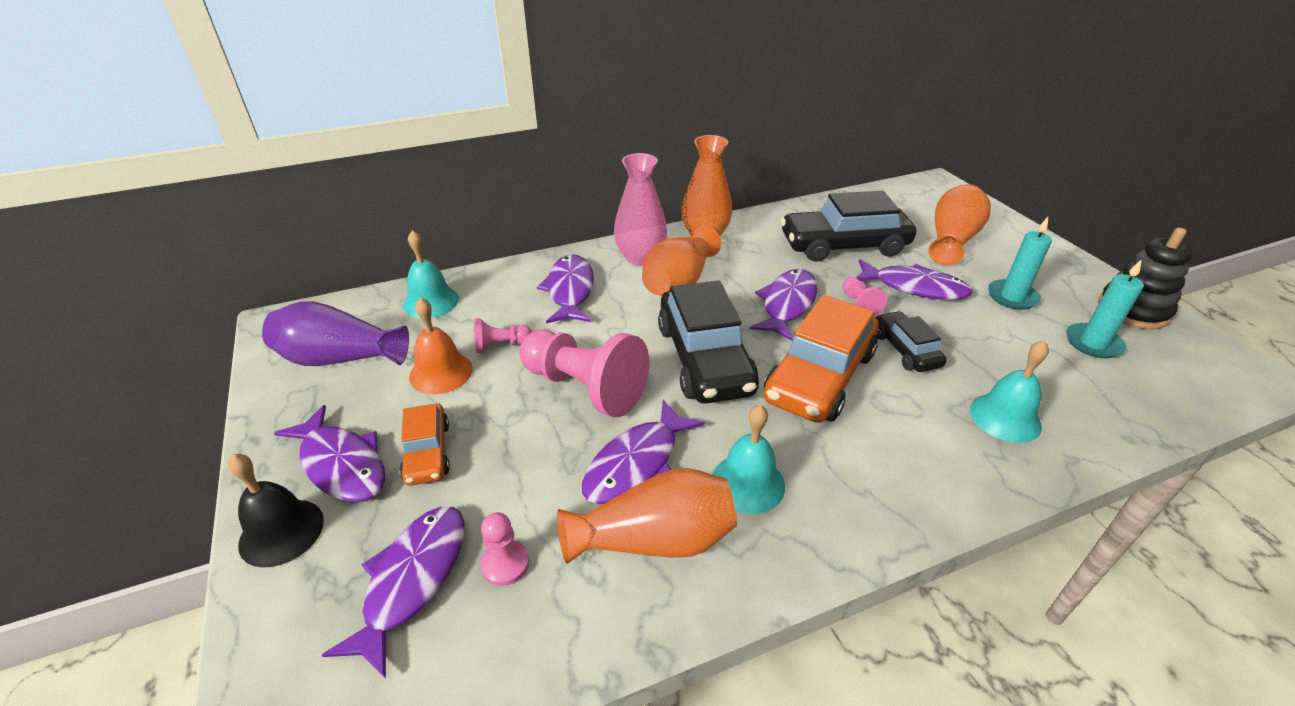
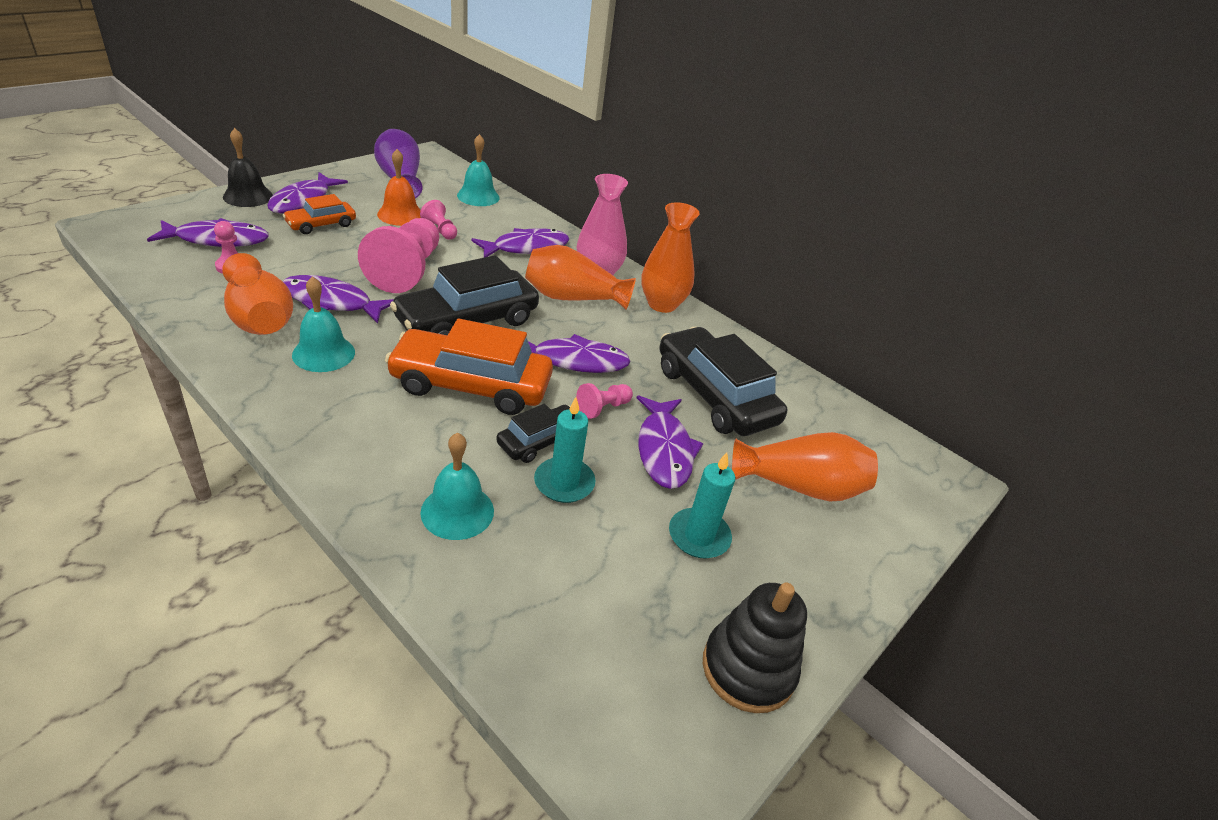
camera: 60 degrees right, 0 degrees up
turquoise candle [1066,259,1144,358] -> turquoise candle moved to [534,397,596,503]

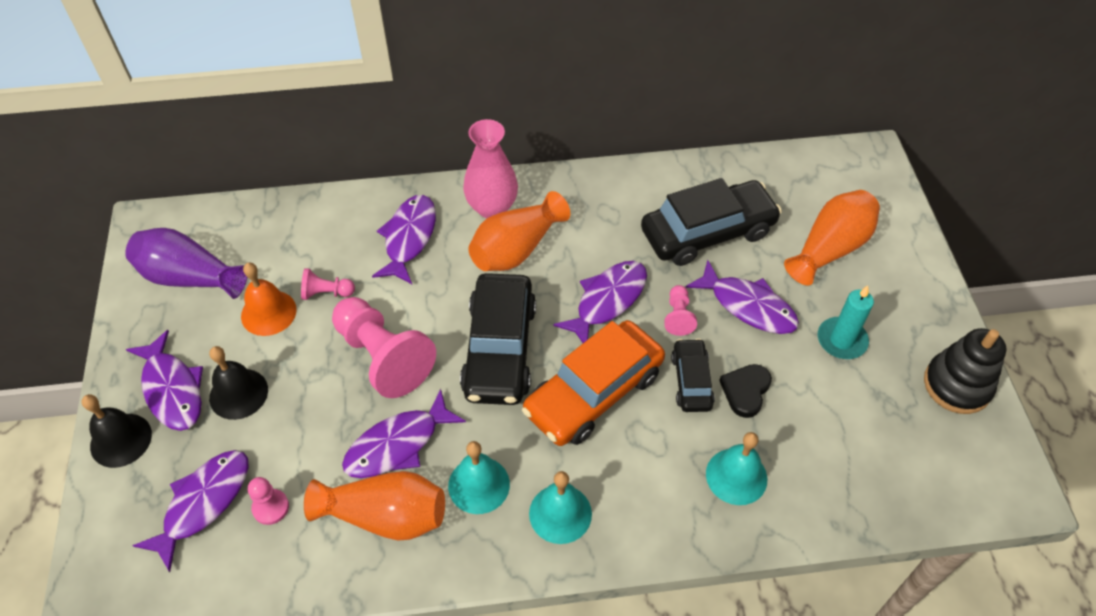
camera: 45 degrees left, 15 degrees up
orange car [283,194,356,234] -> black bell [209,346,268,420]
turquoise bell [457,134,499,206] -> turquoise bell moved to [529,471,592,544]
turquoise candle [534,397,596,503] -> black heart [719,364,772,418]
orange vase [641,202,700,313] -> none
black car [659,327,787,436] -> black car turned 150 degrees clockwise [641,178,782,266]

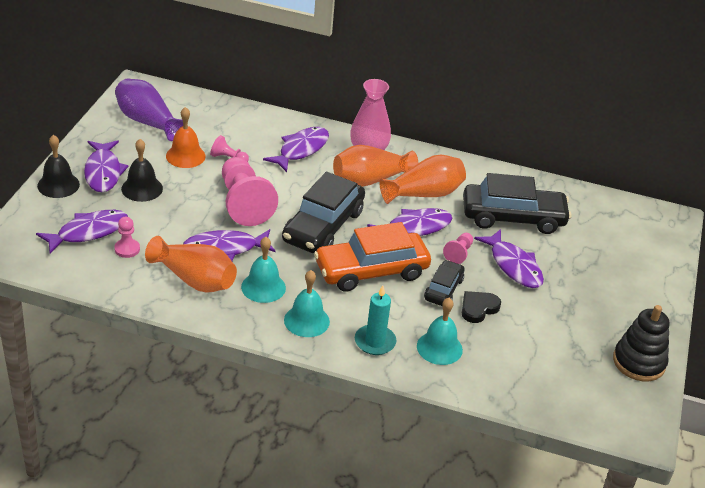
camera: 20 degrees right, 15 degrees down
orange vase [784,190,880,286] -> orange vase moved to [379,155,466,204]
turquoise candle [818,286,874,359] -> turquoise candle moved to [355,285,396,355]

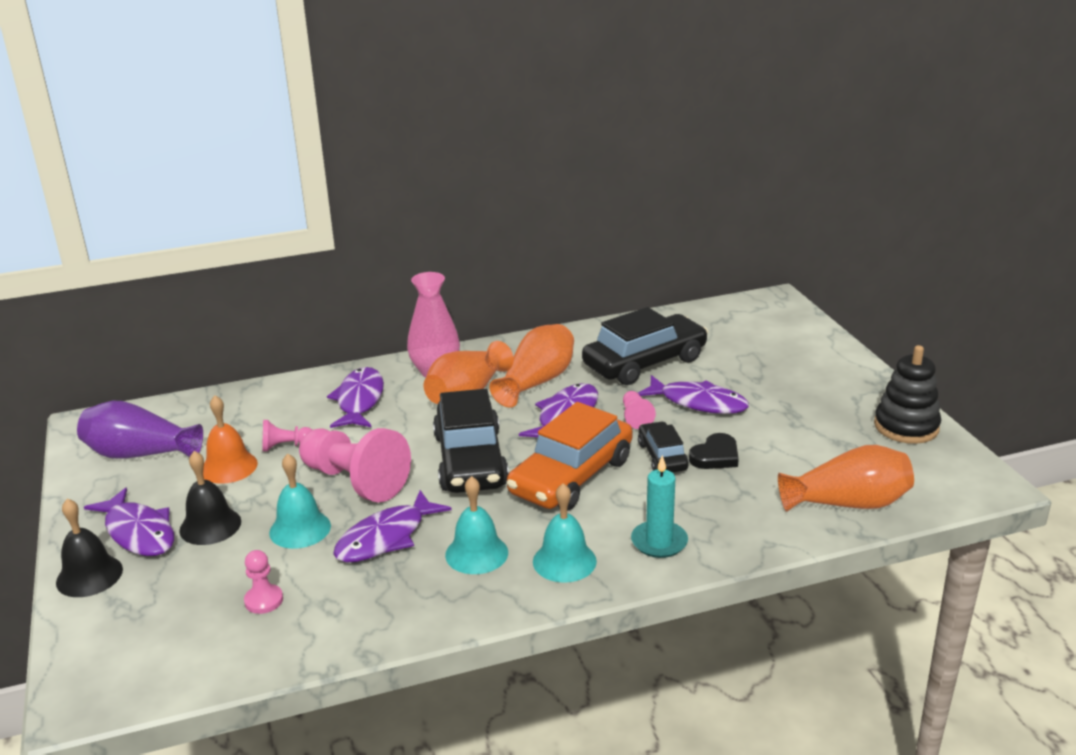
camera: 30 degrees left, 10 degrees down
purple fish [36,210,128,254] -> none
orange vase [145,236,237,293] -> orange vase moved to [778,445,914,512]
turquoise bell [417,298,463,365] -> turquoise bell moved to [269,454,331,549]
black heart [462,291,501,323] -> black heart turned 150 degrees counterclockwise [689,433,739,469]

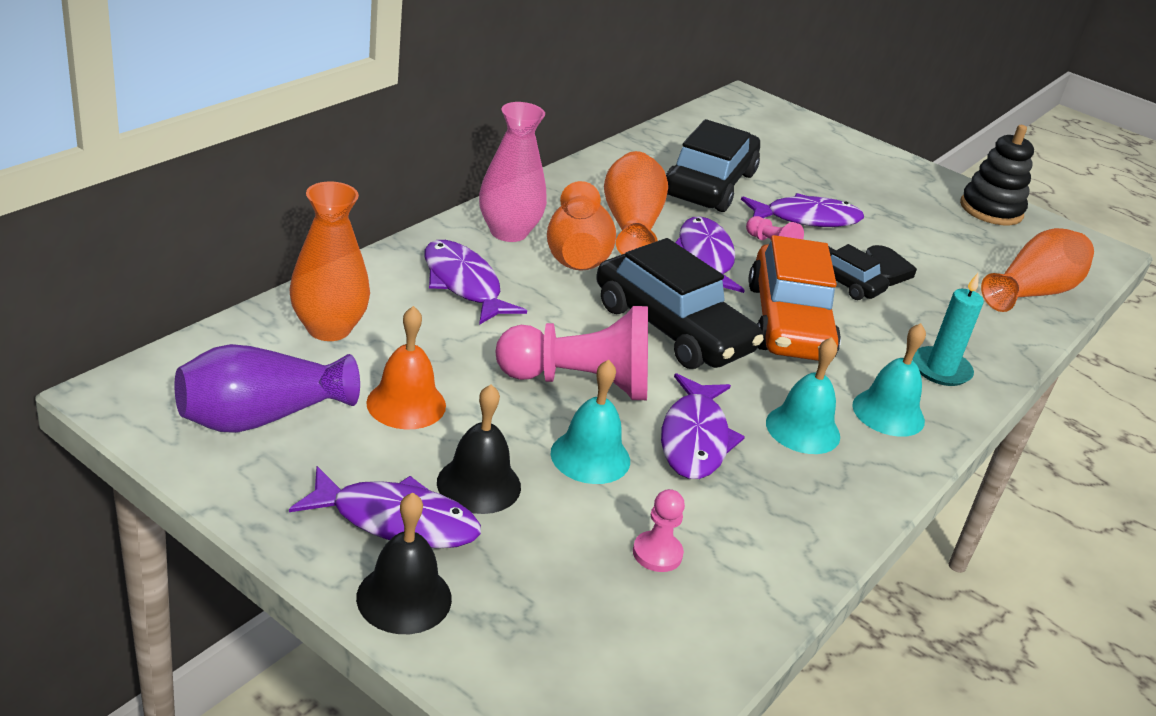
camera: 40 degrees left, 5 degrees up
pink pawn [262,420,312,452] -> none
none -> orange vase [289,182,370,341]

